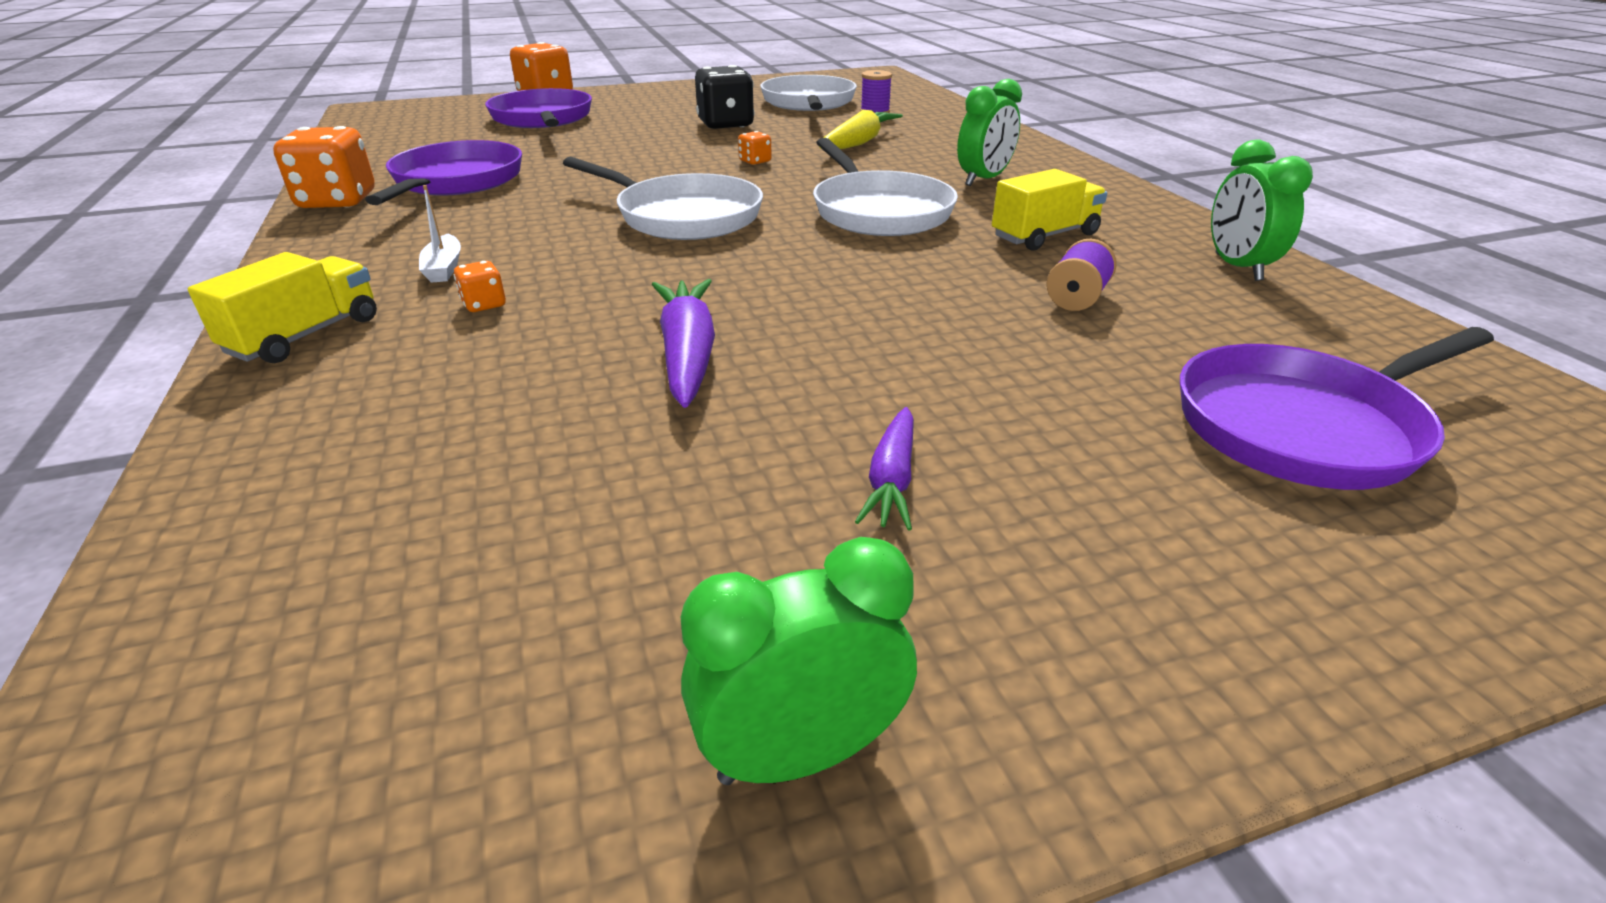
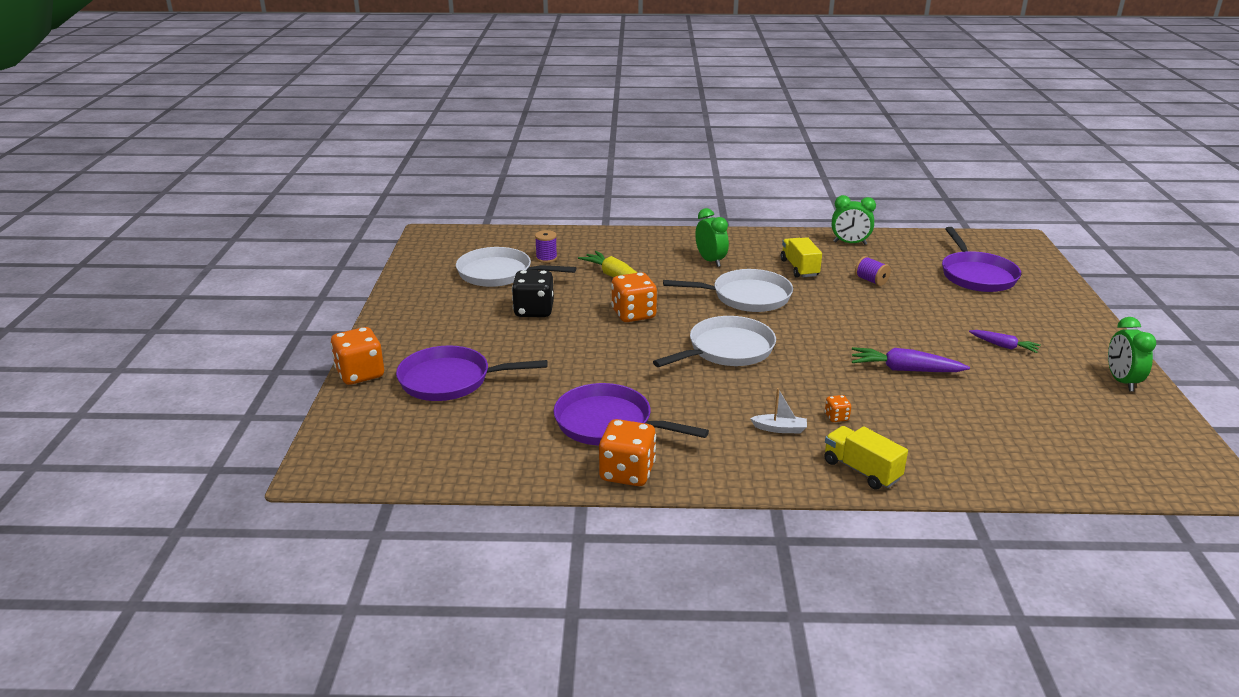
camera: 70 degrees left, 5 degrees down
orange dice [738,131,772,165] -> orange dice [611,272,657,322], size x2.19

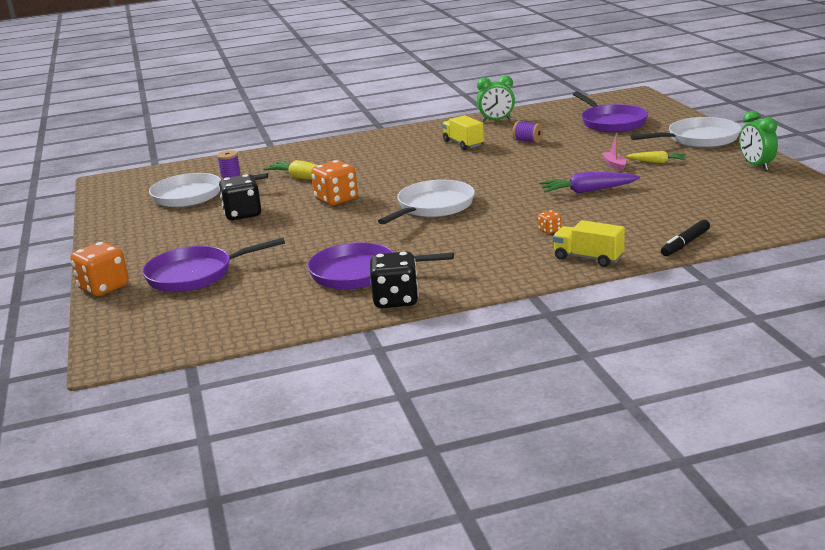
camera: 15 degrees left, 5 degrees down
orange dice [599,419,656,486] -> black dice [370,252,419,308]
white pan [663,269,793,312] -> white pan moved to [630,117,741,148]
green clock [695,208,729,267] -> none
white boat [750,388,807,433] -> none
purple carrot [969,330,1041,353] -> yellow carrot [626,151,686,163]
none -> pink boat [602,132,626,171]
none -> black marker [661,220,710,256]

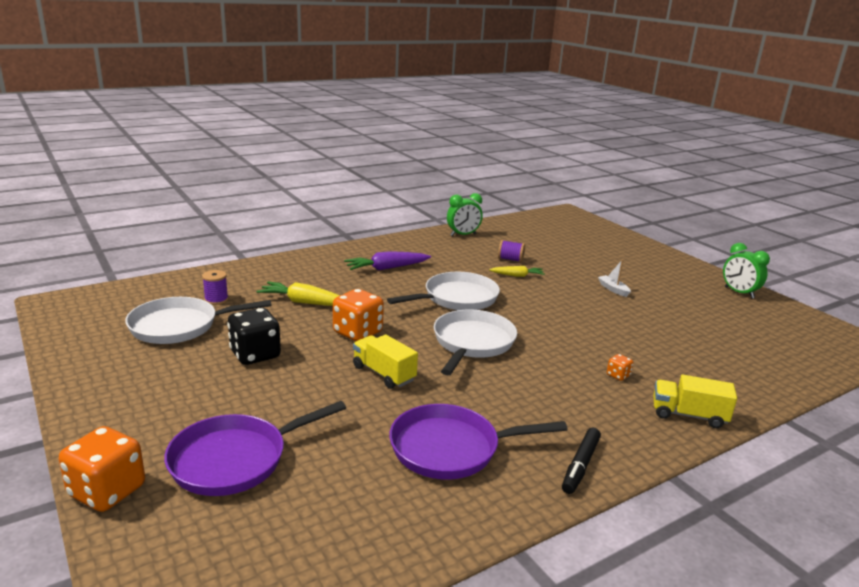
camera: 20 degrees left, 0 degrees up
black dice [370,252,419,308] -> none
yellow truck [442,115,484,150] -> yellow truck moved to [353,334,418,389]
purple carrot [539,172,640,194] -> purple carrot moved to [344,251,431,271]
purple pan [573,92,648,133] -> none
pink boat [602,132,626,171] -> white boat [598,260,631,297]
yellow carrot [626,151,686,163] -> yellow carrot moved to [489,266,545,277]
white pan [630,117,741,148] -> white pan moved to [387,272,500,310]
black marker [661,220,710,256] -> black marker moved to [562,428,601,494]

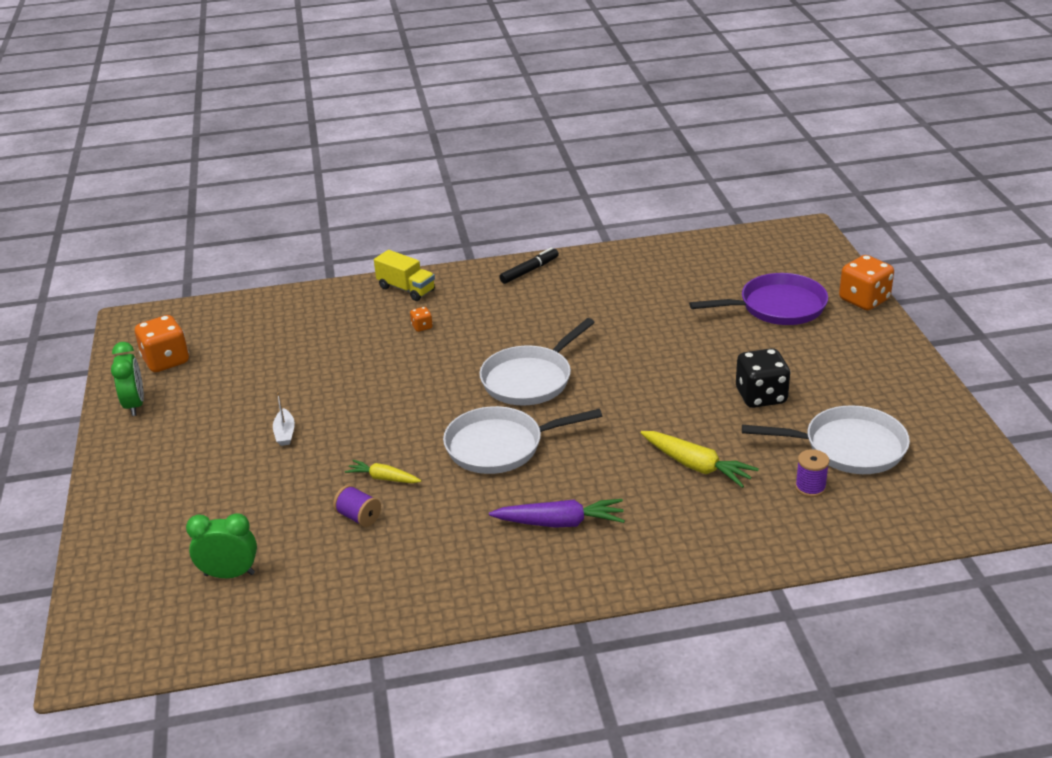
camera: 155 degrees left, 10 degrees up
orange dice [333,289,384,341] -> orange dice moved to [135,315,189,372]
yellow truck [353,334,418,389] -> none
purple pan [389,404,568,480] -> none
green clock [447,193,483,236] -> green clock moved to [186,513,257,578]

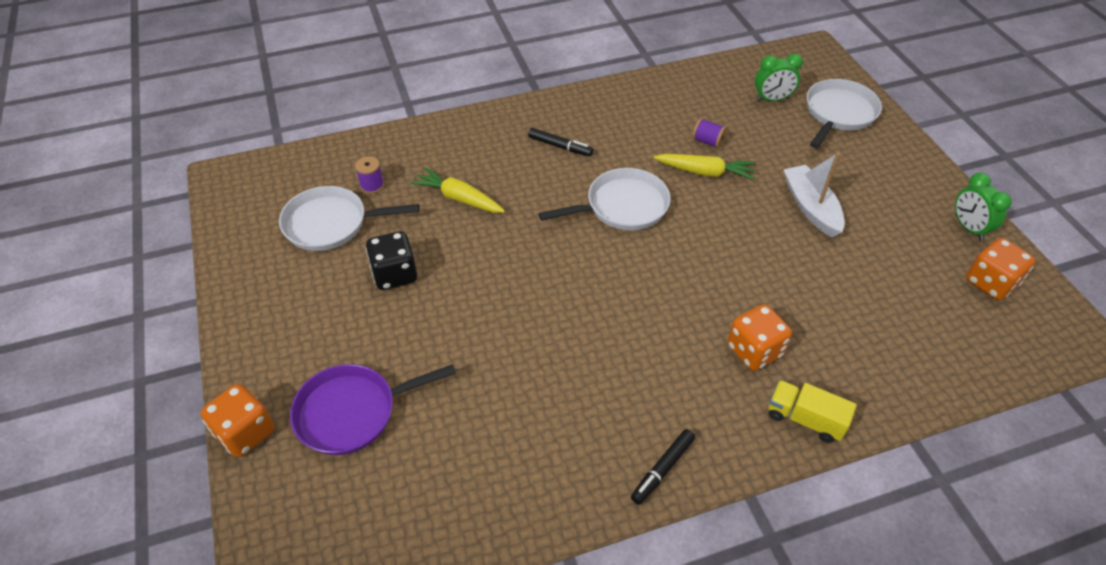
camera: 170 degrees right, 15 degrees up
white boat [273,392,295,446] -> white boat [784,152,845,237], size x2.01
yellow carrot [345,460,421,483] -> yellow carrot [654,154,756,180], size x1.60
orange dice [410,307,433,332] -> orange dice [728,304,792,371], size x2.19
white pan [480,318,595,405] -> white pan moved to [807,79,882,148]
purple carrot [489,499,625,528] -> black marker [528,128,593,157]

